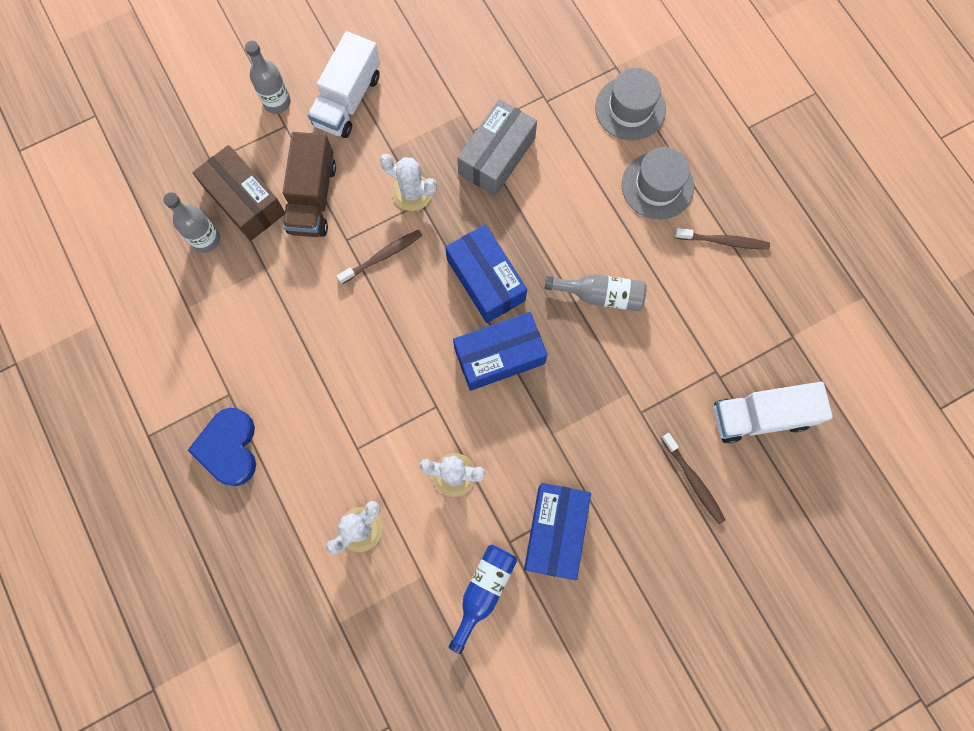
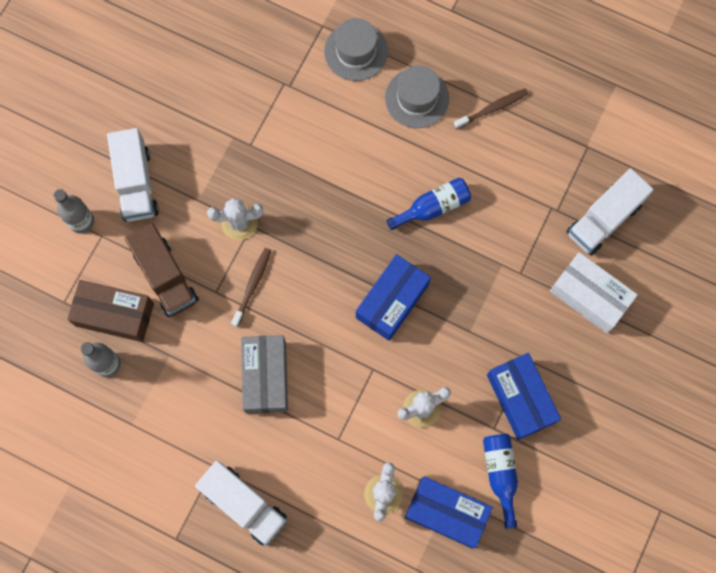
camera: 35 degrees left, 0 degrees up
blue heart [188,408,256,486] -> white truck [195,460,287,546]
blue box [445,224,527,323] -> blue box moved to [405,476,493,548]
grey box [457,99,537,196] -> grey box moved to [241,335,288,414]
grey bottle [544,274,647,311] -> blue bottle [386,178,471,230]
brown toothbrush [661,433,725,524] -> white box [550,252,638,333]

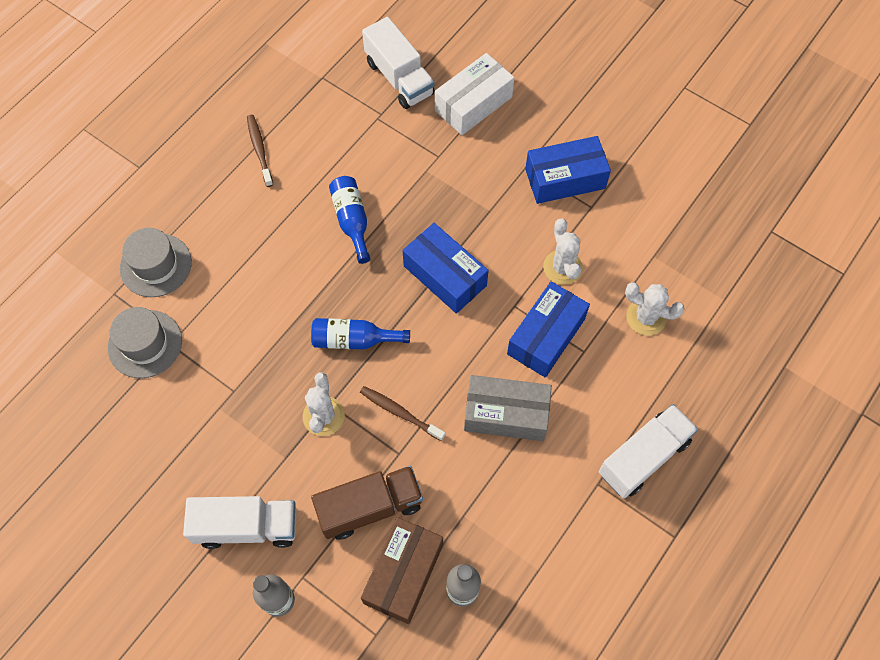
camera: 80 degrees left, 10 degrees down
grey hat [385,66,449,128] -> grey hat moved to [108,307,182,378]
blue box [405,476,493,548] -> blue box moved to [507,281,590,378]
blue bottle [483,434,518,529] -> blue bottle moved to [311,318,410,349]

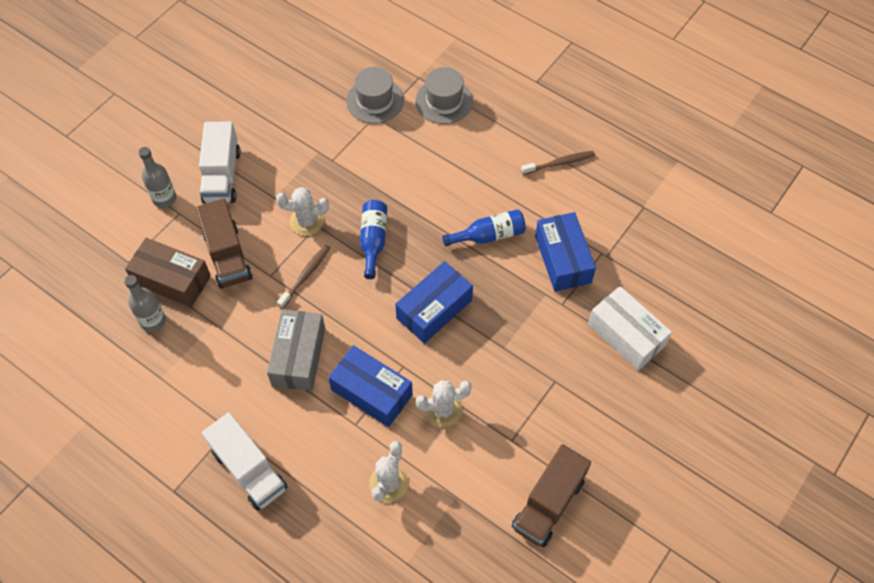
camera: 90 degrees right, 5 degrees down
white truck [362,17,435,109] -> none
blue box [525,136,611,204] -> blue box moved to [535,212,596,291]
none -> brown truck [512,444,591,547]

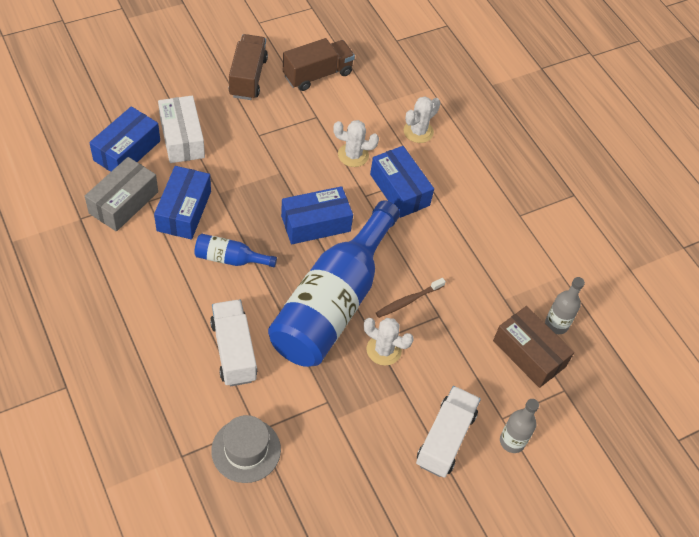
camera: 160 degrees left, 5 degrees down
brown truck [196,199,253,289] -> brown truck moved to [229,34,268,100]
white truck [202,412,287,511] -> white truck moved to [210,299,257,386]
grey box [267,309,325,391] -> grey box moved to [85,157,158,231]
blue bottle [360,200,387,279] -> blue bottle [268,200,400,367], size x2.39
grey hat [415,67,473,124] -> none
brown toothbrush [521,151,595,175] -> none
none -> blue box [89,106,160,172]

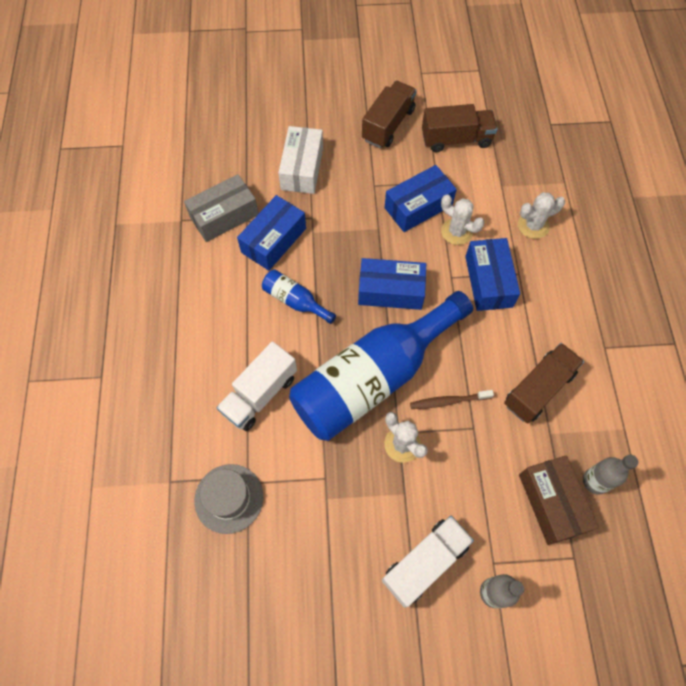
camera: 30 degrees right, 10 degrees up
blue box [89,106,160,172] -> blue box moved to [384,165,457,232]
white truck [210,299,257,386] -> white truck turned 150 degrees counterclockwise [217,341,297,431]
none -> brown truck [504,343,584,424]

